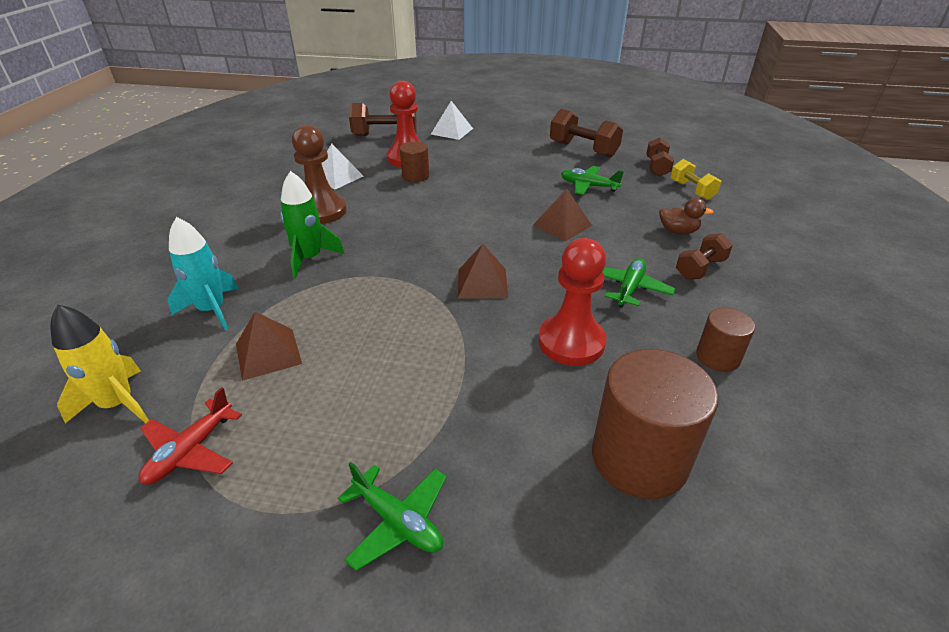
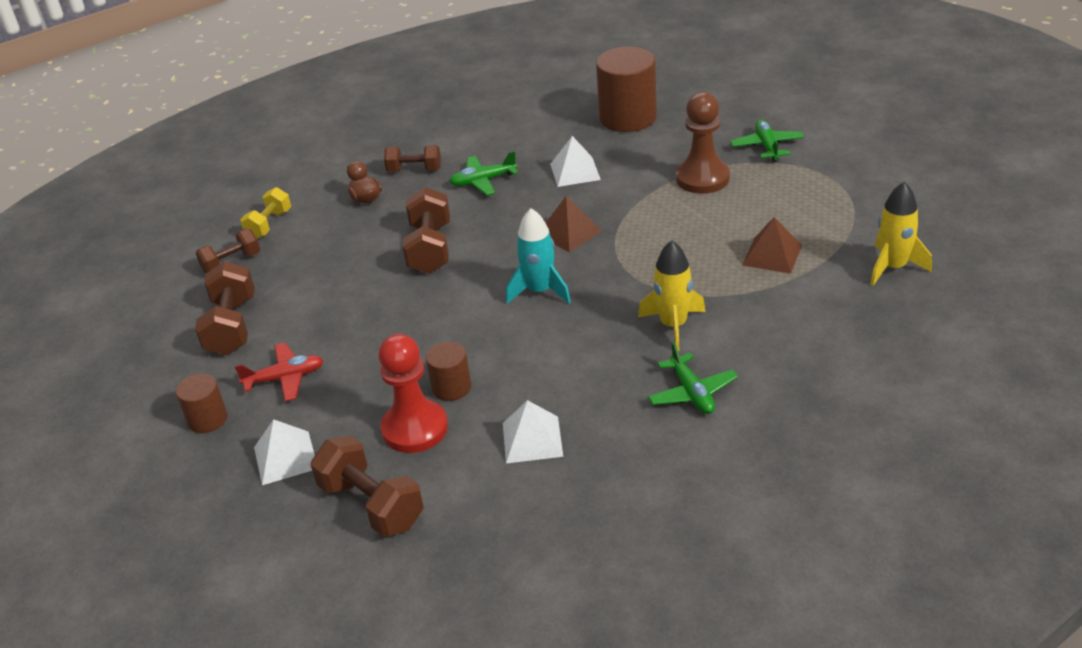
camera: 130 degrees left, 0 degrees up
red plane [139,387,242,485] -> red plane moved to [235,342,323,401]
turquoise rocket [167,217,239,330] -> turquoise rocket moved to [506,208,571,304]
green rocket [280,171,345,279] -> yellow rocket [638,240,705,351]
brown pawn [292,125,347,224] -> brown pawn moved to [676,92,730,194]
brown pyramid [533,188,592,241] -> brown dumbbell [403,187,450,274]
red pawn [538,238,607,366] -> white pyramid [550,136,601,187]
green plane [561,166,624,195] -> green plane moved to [648,341,738,414]
brown cylinder [696,308,755,372] -> brown cylinder moved to [176,373,228,433]

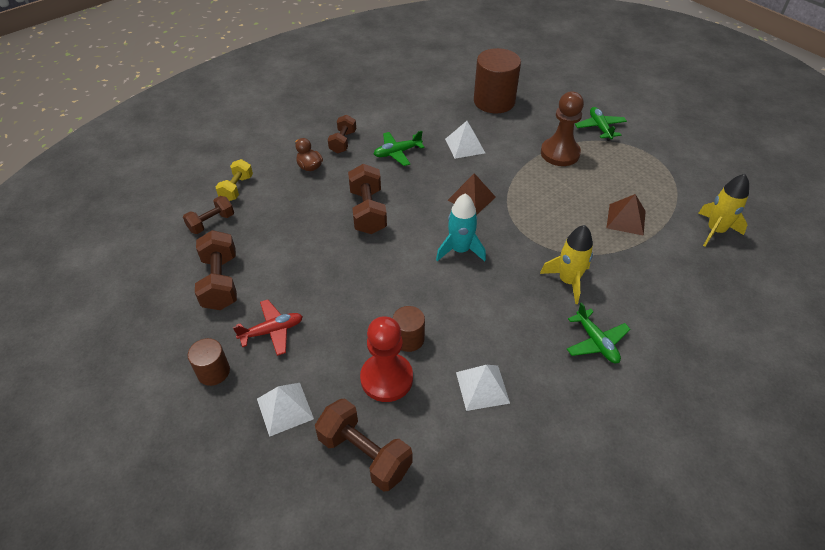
camera: 10 degrees left, 10 degrees up
brown dumbbell [384,145,441,172] -> brown dumbbell turned 75 degrees counterclockwise [328,115,356,153]

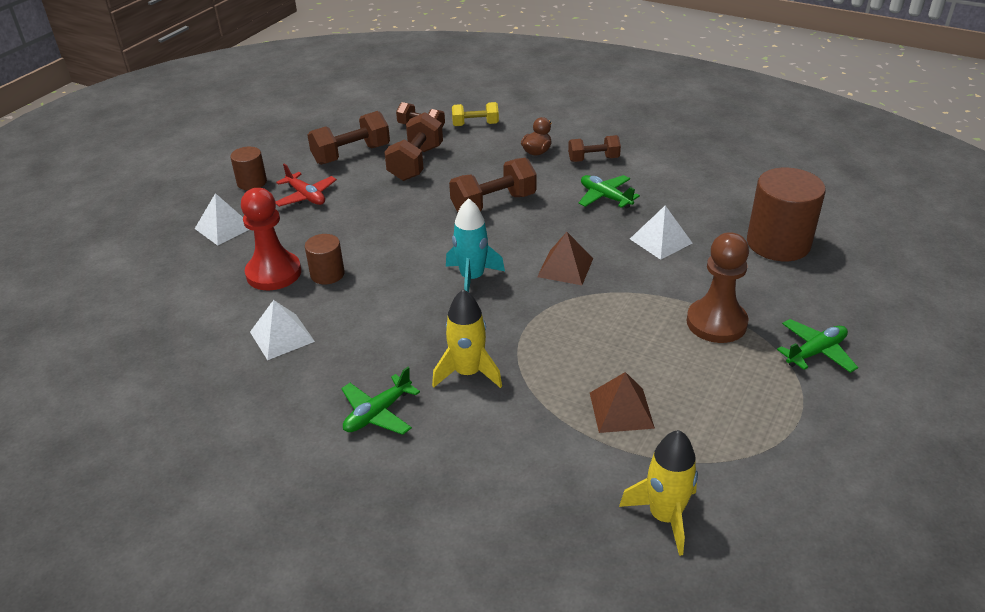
camera: 70 degrees right, 10 degrees down
brown dumbbell [315,398,412,492] -> brown dumbbell moved to [384,112,443,181]

